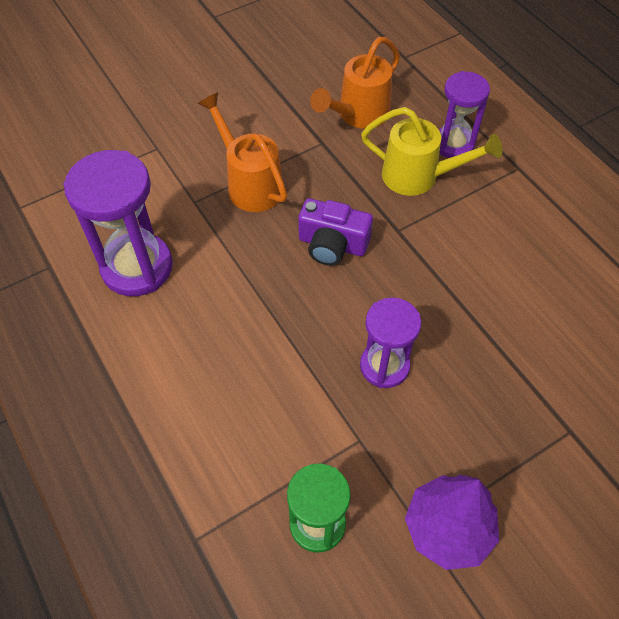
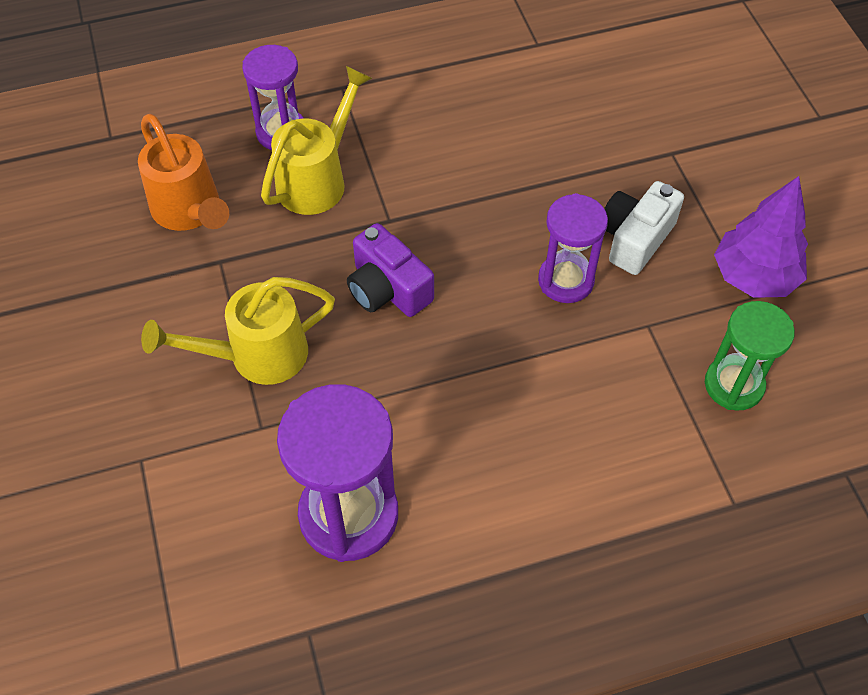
camera: 75 degrees left, 0 degrees up
orange watering can [198,92,287,212] -> yellow watering can [141,277,335,385]
purple camera [298,198,373,266] -> purple camera turned 105 degrees clockwise [347,223,434,317]
none -> white camera [604,181,684,275]

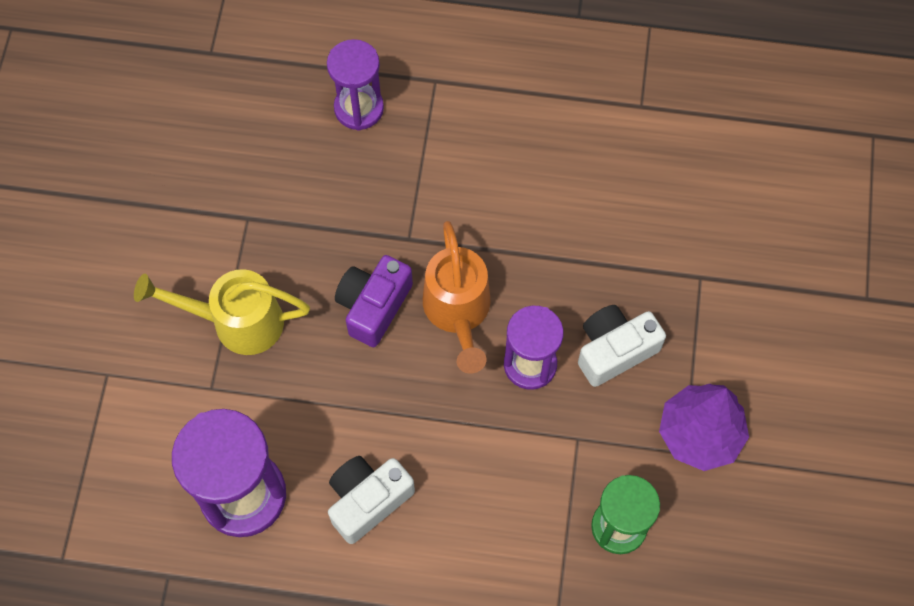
camera: 25 degrees right, 10 degrees up
orange watering can [138,114,229,231] -> orange watering can moved to [423,221,491,374]
yellow watering can [261,66,372,215] -> none
purple camera [347,223,434,317] -> purple camera turned 45 degrees clockwise [335,255,413,347]
none -> white camera [328,456,415,544]

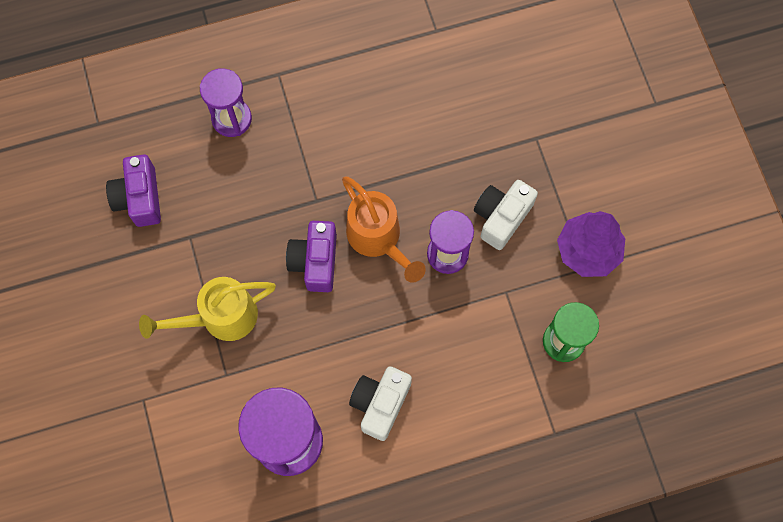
camera: 25 degrees left, 5 degrees up
none -> purple camera [106,154,161,227]

